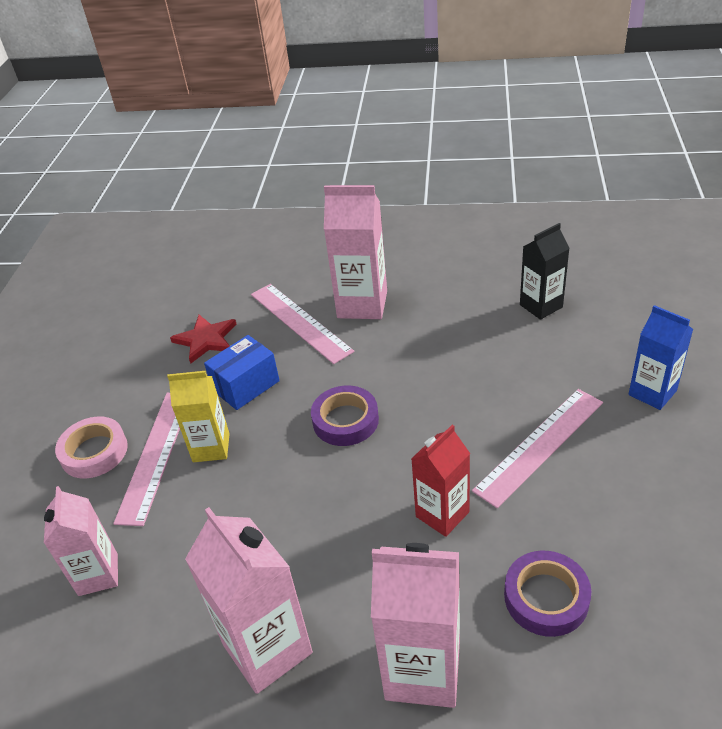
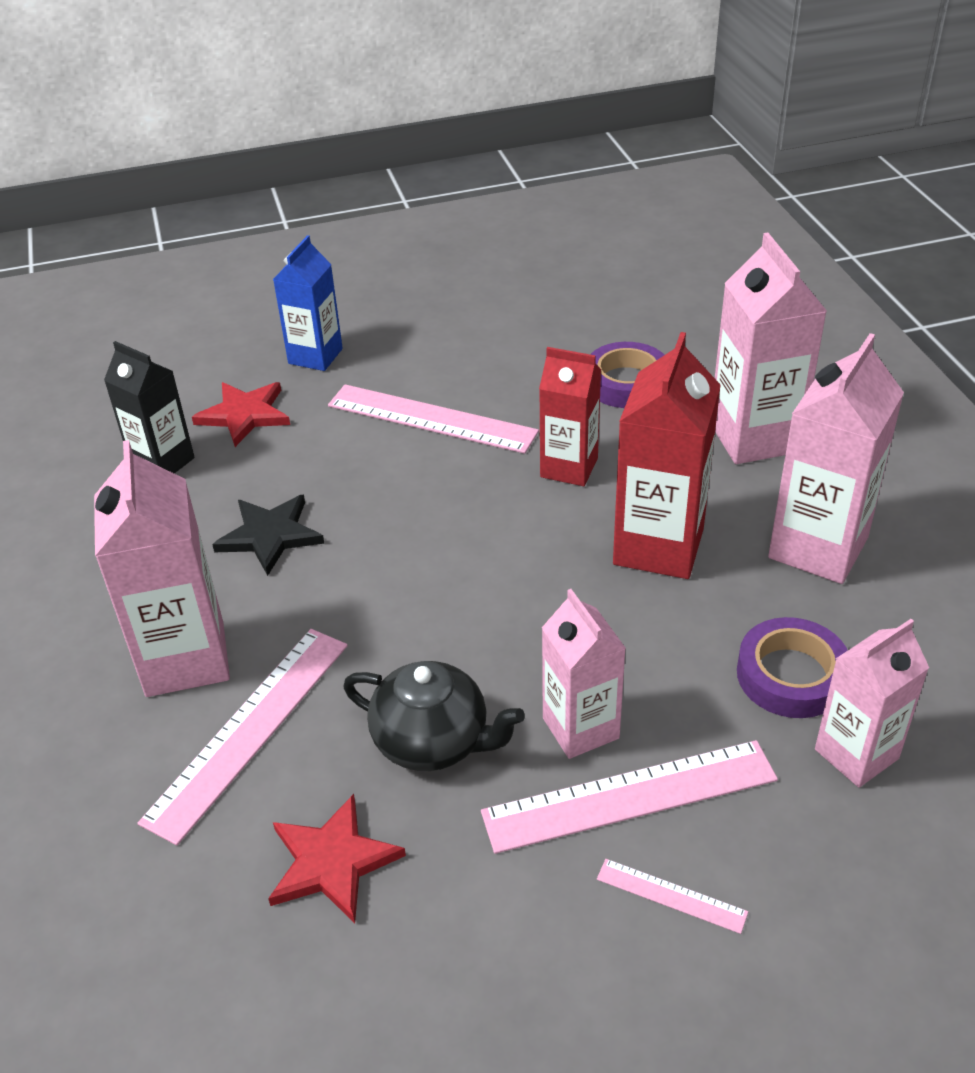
camera: 115 degrees left, 0 degrees up
pink tape [55,416,128,479] -> pink ruler [597,859,748,934]
yellow carton [167,371,230,462] -> pink carton [542,589,626,759]
blue box [204,335,280,410] -> black teapot [343,661,525,771]
purple tape [311,386,379,446] -> purple tape moved to [737,617,848,718]
none -> red star [192,382,290,447]
none -> black star [212,494,325,576]
none -> red carton [613,332,721,579]

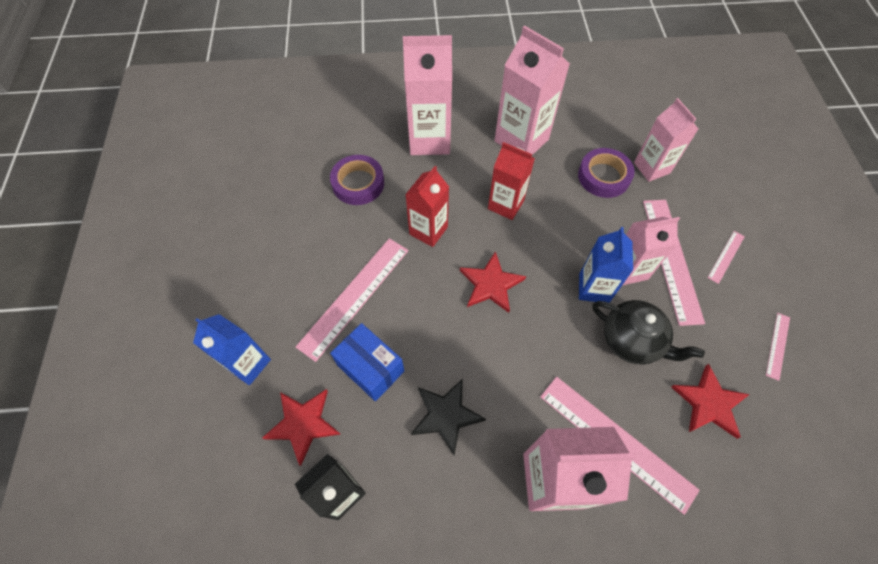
camera: 80 degrees left, 20 degrees up
black teapot [343,661,525,771] -> black teapot turned 90 degrees clockwise [592,300,705,365]
red carton [613,332,721,579] -> red carton [488,142,535,220], size x0.65
none -> blue box [330,323,404,401]
none -> red star [460,251,526,313]
none -> blue carton [579,227,633,303]
none -> pink ruler [766,313,790,381]

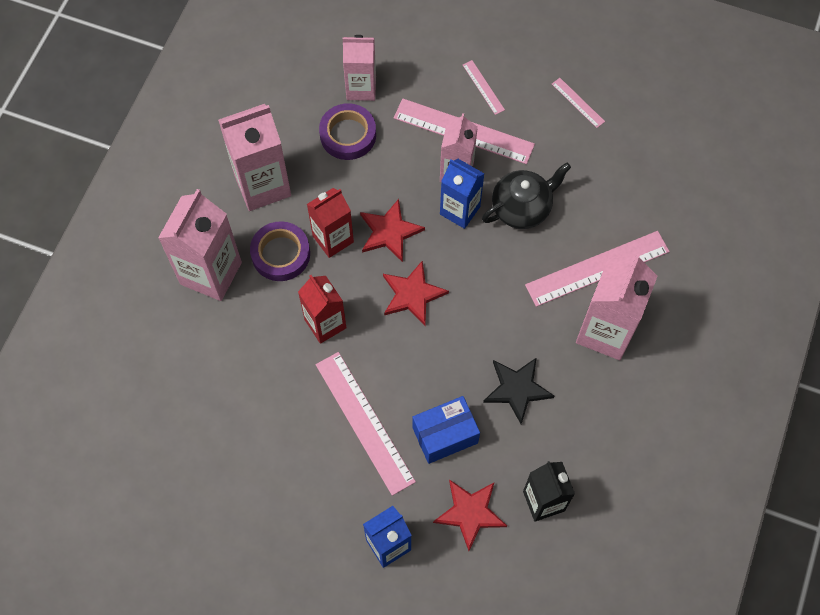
camera: 65 degrees left, 5 degrees up
purple tape [330,155,384,205] -> purple tape moved to [250,221,310,281]
red star [671,364,750,439] -> red star moved to [360,199,425,262]

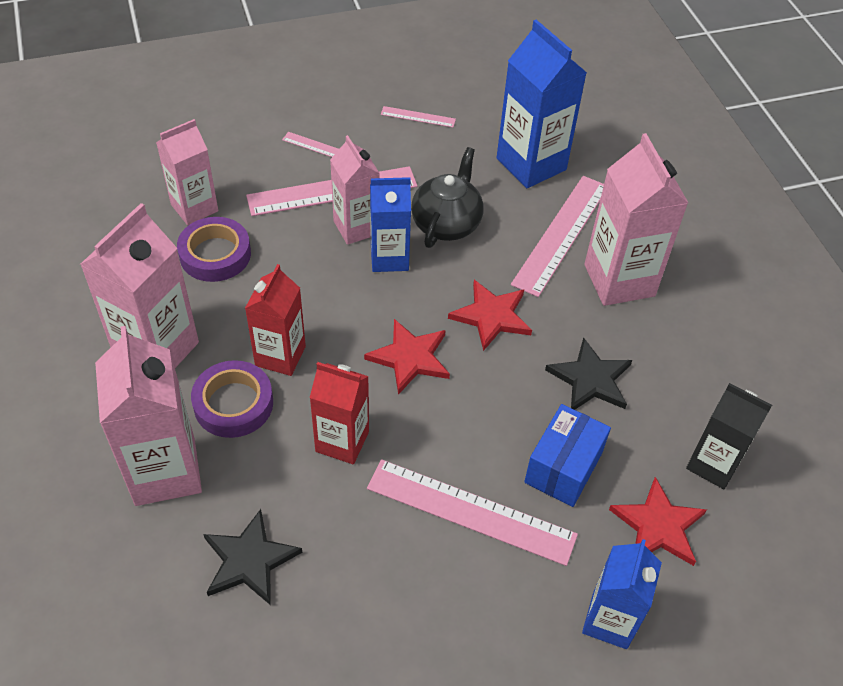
camera: 40 degrees left, 15 degrees down
red star [360,199,425,262] -> red star moved to [448,280,532,351]
none -> black star [203,509,303,605]
none -> blue carton [497,20,587,188]

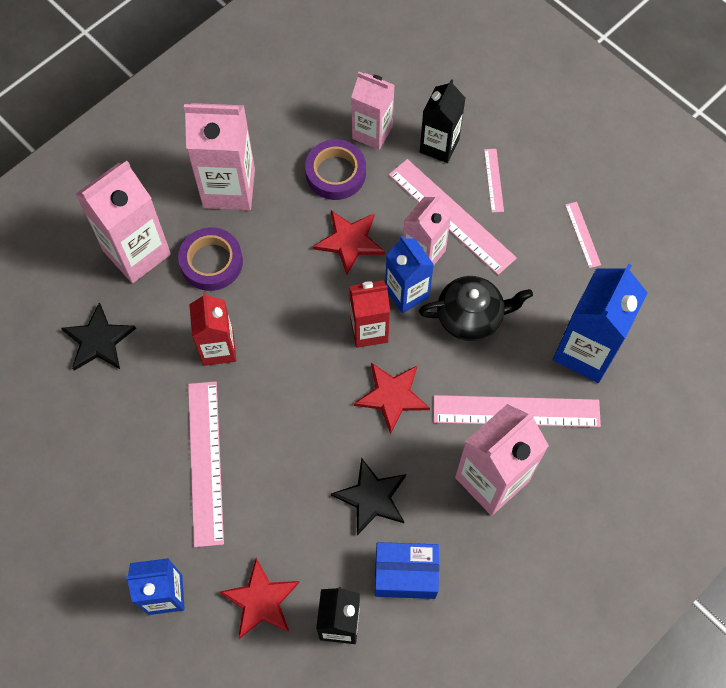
camera: 65 degrees right, 15 degrees up
red carton [245,264,306,376] -> red carton moved to [349,280,390,348]
red star [364,319,450,395] -> red star moved to [313,210,385,275]
blue box [524,404,611,507] -> blue box moved to [375,542,439,599]
none -> black carton [420,79,466,163]

